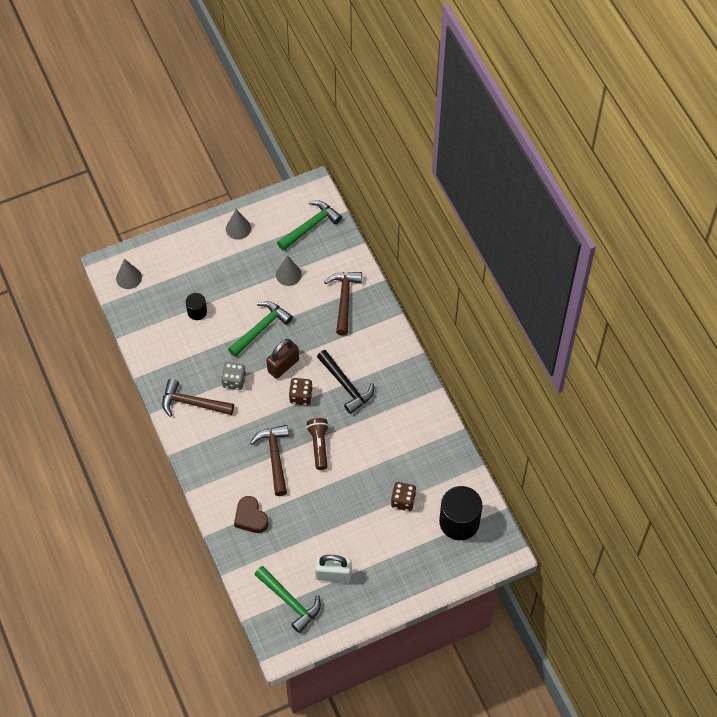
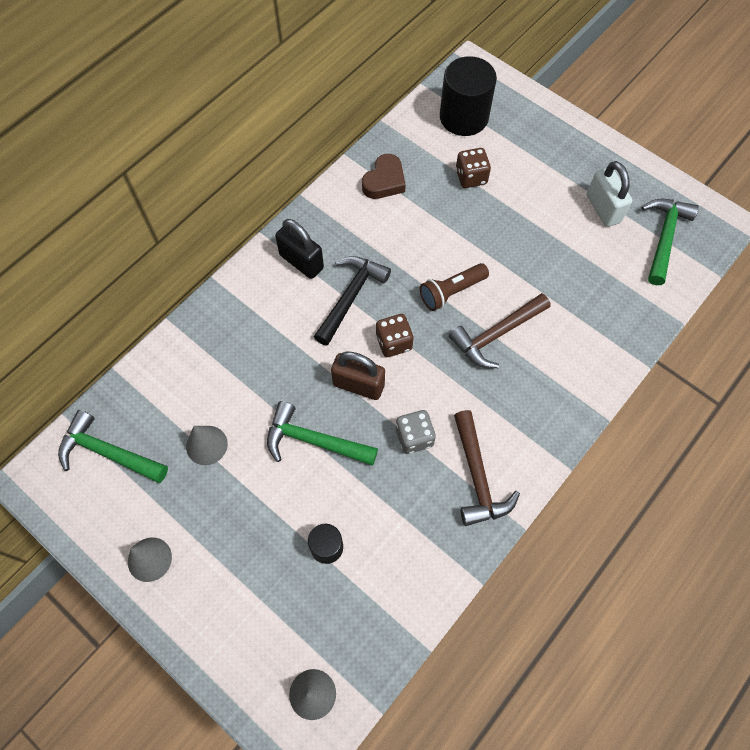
camera: 115 degrees left, 5 degrees up
brown heart [234,496,269,533] -> brown heart moved to [362,154,406,199]
brown hammer [324,272,362,335] -> none
none -> black padlock [275,219,324,279]

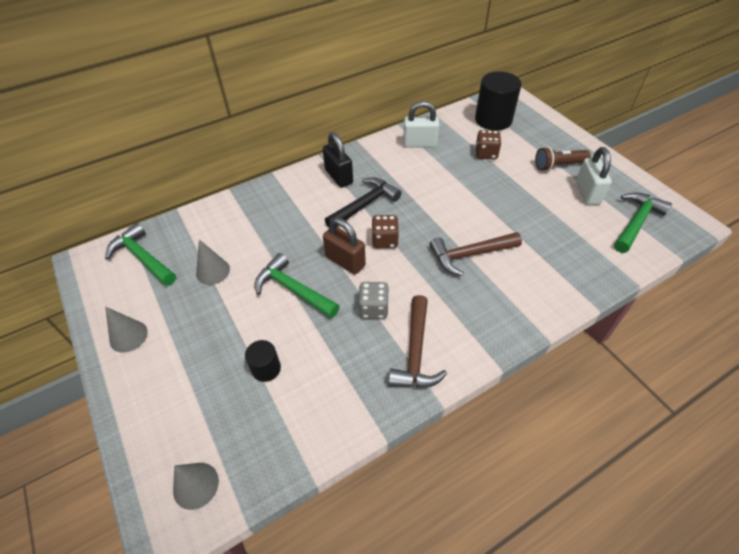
camera: 20 degrees right, 15 degrees down
brown heart [362,154,406,199] -> white padlock [403,101,439,148]
brown flashlight [420,263,489,311] -> brown flashlight moved to [535,147,591,171]

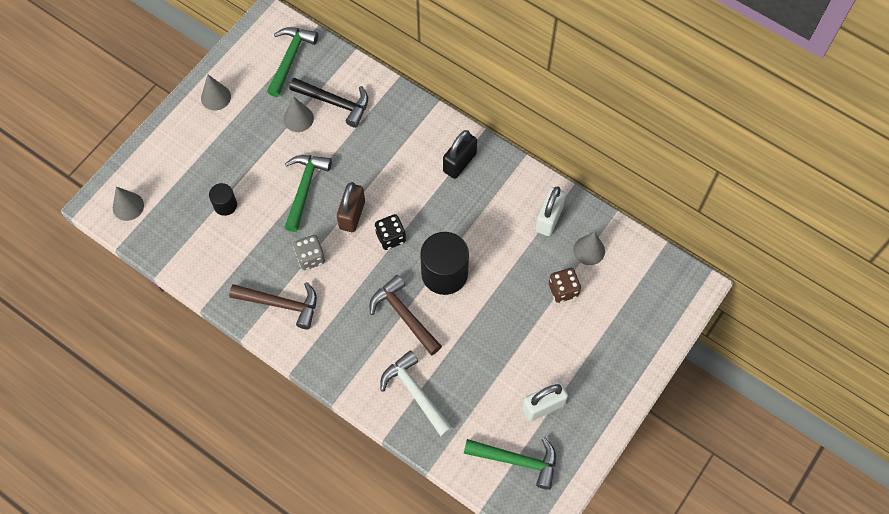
camera: 65 degrees right, 15 degrees up
black hammer [325,177,401,228] -> black hammer moved to [289,78,368,128]
brown dice [372,215,399,248] -> black dice [375,214,406,250]
brown hammer [388,295,447,388] -> brown hammer turned 150 degrees counterclockwise [229,282,317,330]
white padlock [403,101,439,148] -> white padlock turned 45 degrees clockwise [535,186,566,236]
black cylinder [475,71,522,131] -> black cylinder moved to [420,232,469,295]
brown flashlight [535,147,591,171] -> none
none -> white hammer [380,350,453,437]
none -> grey cone [573,232,605,265]

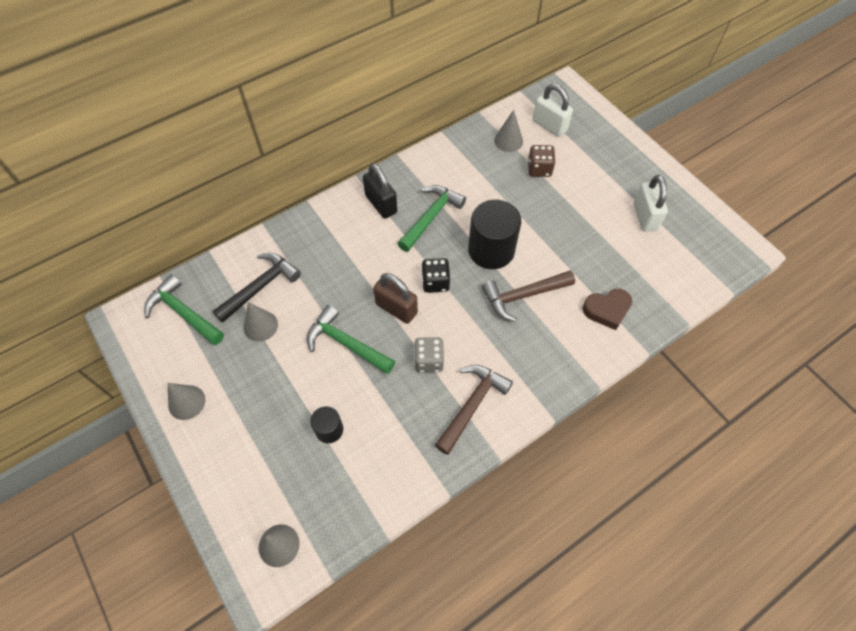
camera: 70 degrees left, 5 degrees down
white hammer [380,350,453,437] -> brown heart [583,289,632,330]
green hammer [464,437,556,490] -> green hammer moved to [397,185,466,252]
white padlock [535,186,566,236] -> white padlock moved to [533,84,573,137]

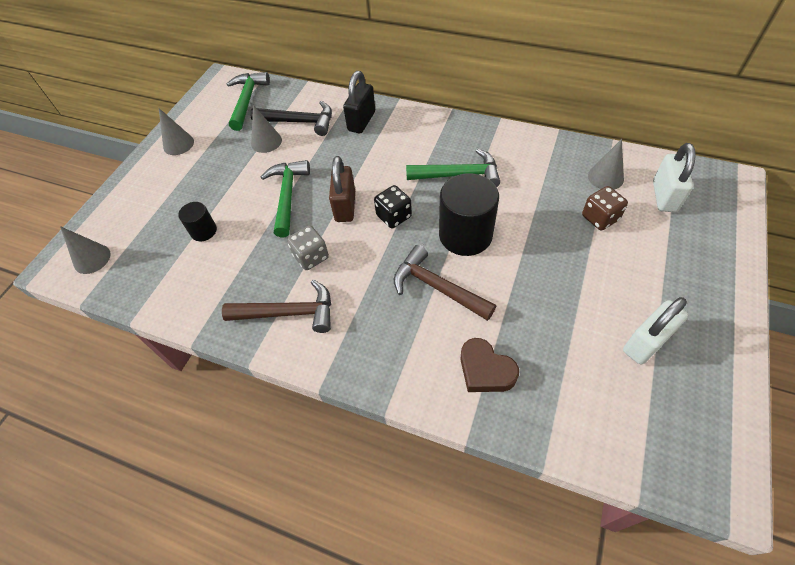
camera: 60 degrees right, 5 degrees down
black padlock [363,163,397,219] -> black padlock moved to [343,71,375,133]

